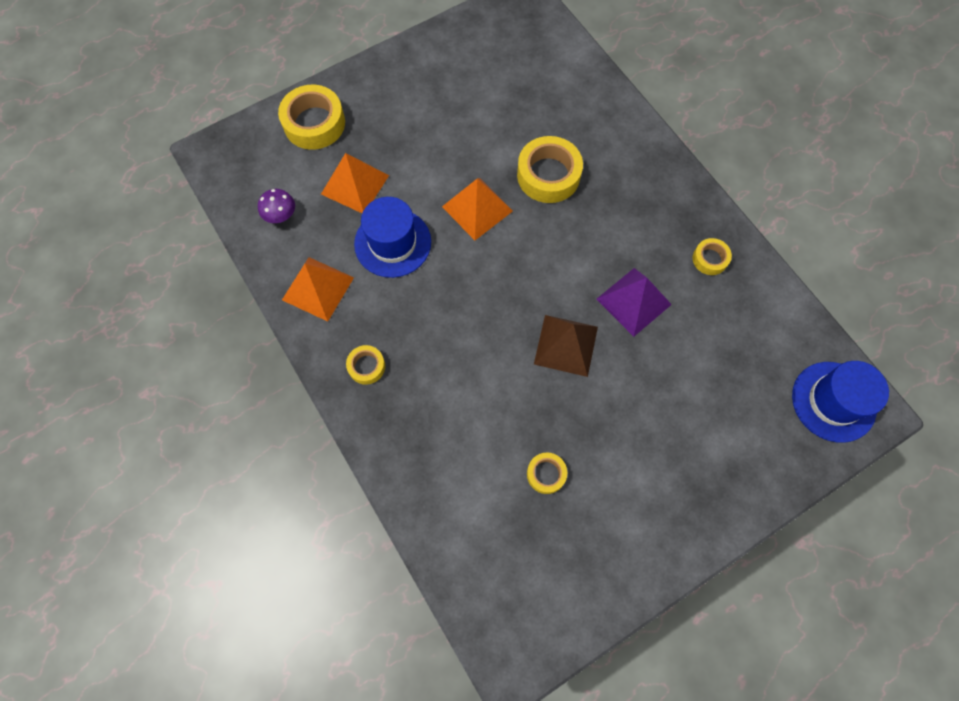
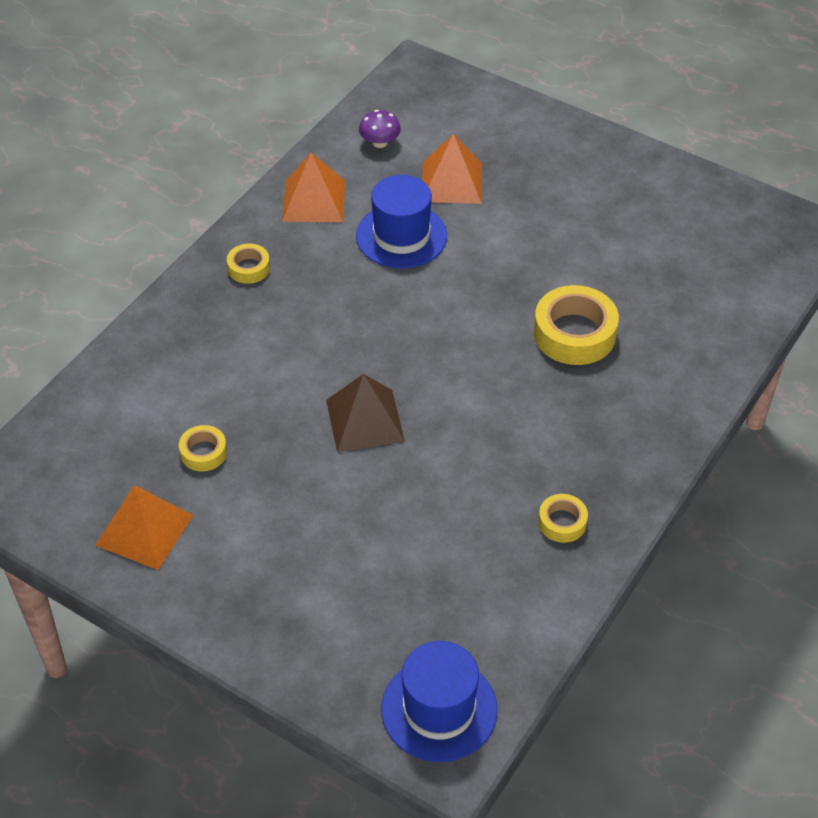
camera: 65 degrees right, 20 degrees down
yellow tape [278,85,345,150] -> none
orange pyramid [442,178,513,240] -> orange pyramid moved to [95,485,194,570]
purple pyramid [597,268,672,337] -> none

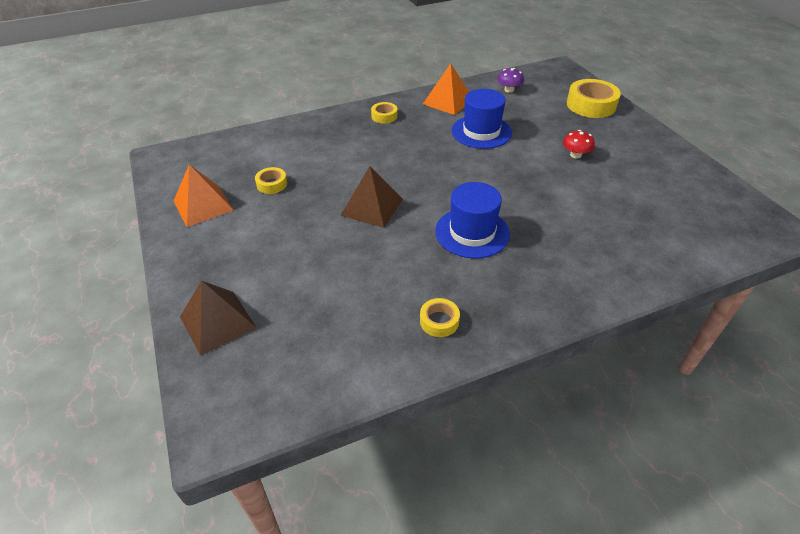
camera: 35 degrees right, 5 degrees down
blue hat [381,641,498,762] -> blue hat moved to [435,182,510,258]
orange pyramid [422,134,482,204] -> none
yellow tape [534,285,619,365] -> yellow tape moved to [567,79,621,118]
none -> brown pyramid [180,281,257,356]
none -> red mushroom [563,130,595,159]

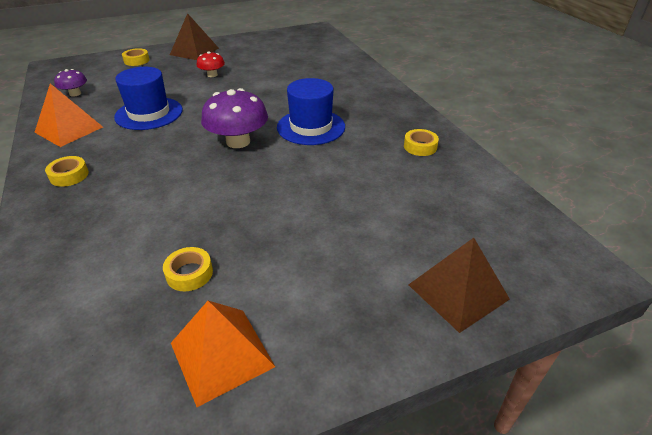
camera: 90 degrees left, 5 degrees down
brown pyramid [340,166,403,228] -> brown pyramid moved to [170,13,219,60]
yellow tape [567,79,621,118] -> yellow tape [122,48,150,66], size x0.53
none -> purple mushroom [201,88,268,148]

